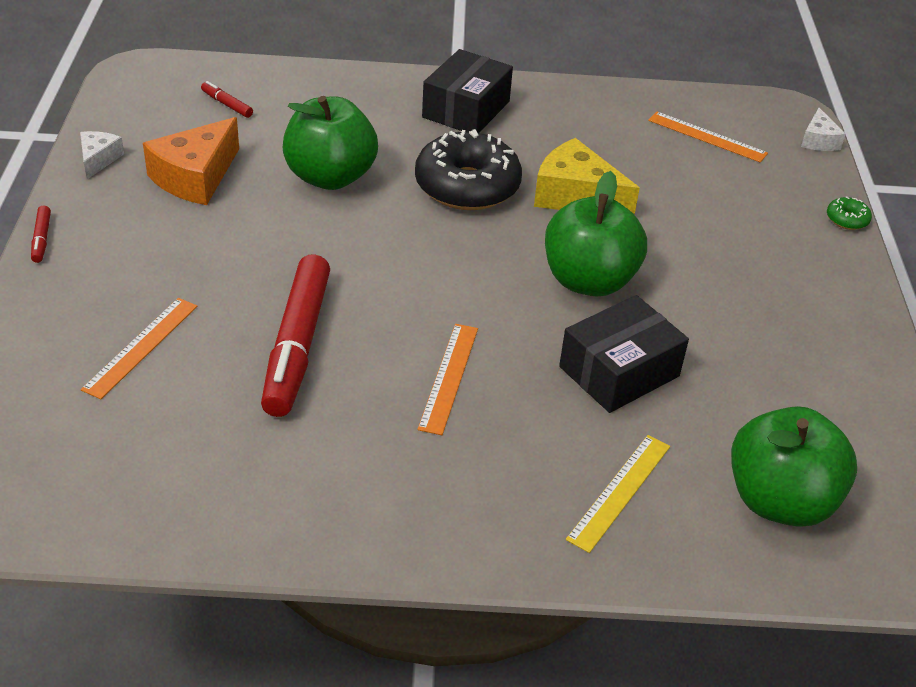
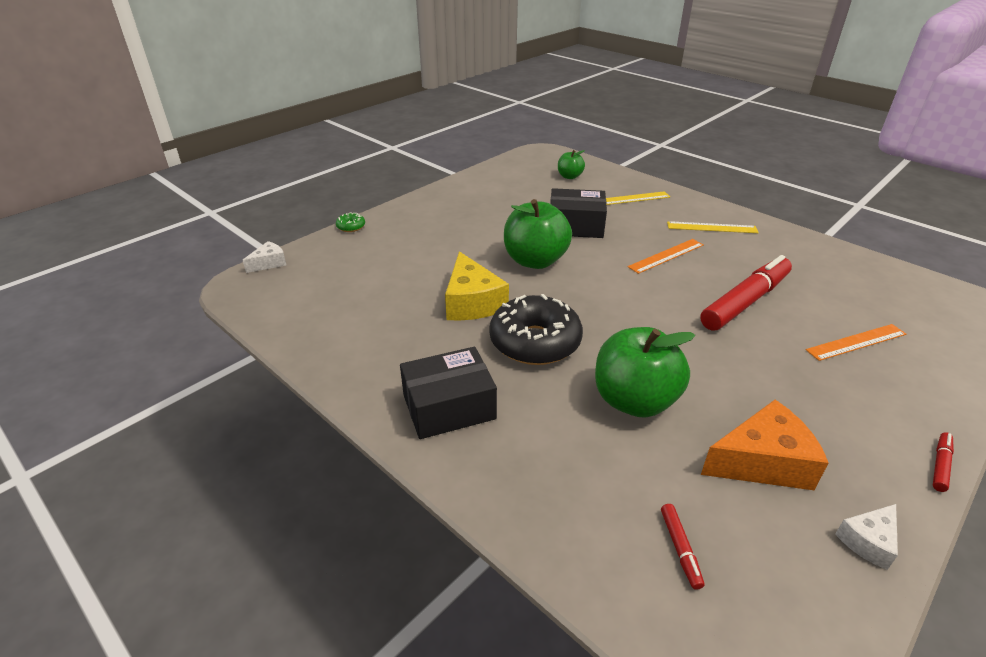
camera: 135 degrees left, 5 degrees down
orange ruler [648,111,768,163] -> none
green apple [731,406,857,527] -> green apple [558,150,585,179], size x0.51
none -> yellow ruler [667,221,759,233]

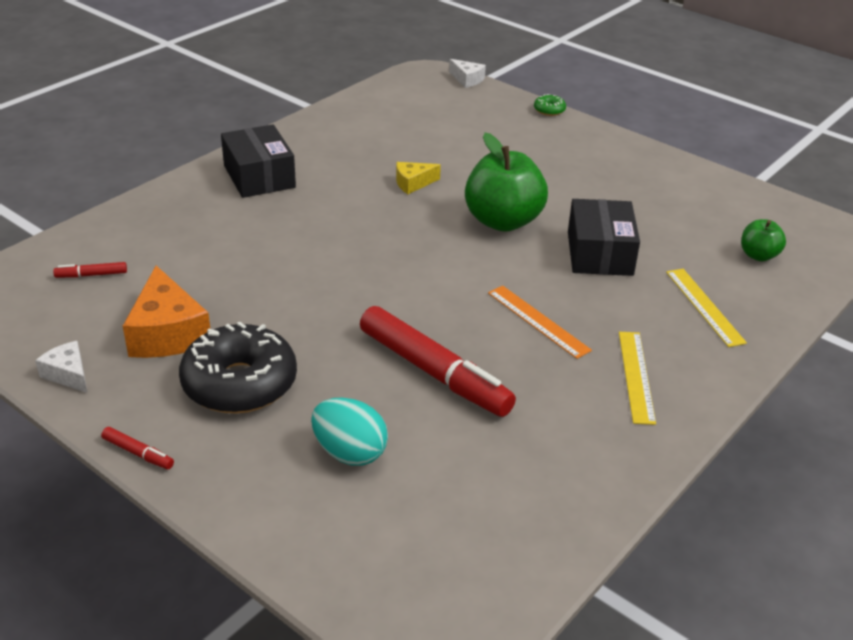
camera: 85 degrees right, 0 degrees up
yellow cheese [445,251,509,320] -> yellow cheese [396,162,441,194], size x0.54
black donut [489,294,583,365] -> black donut moved to [179,321,297,413]
green apple [595,327,695,418] -> none
orange ruler [806,324,906,361] -> turquoise egg [311,398,388,466]

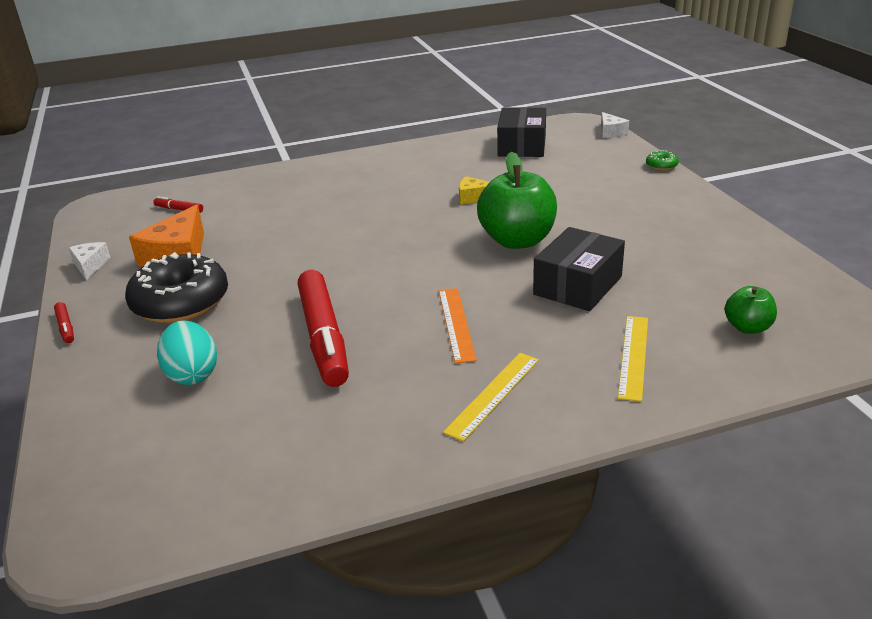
camera: 35 degrees right, 5 degrees down
black box [221,124,296,198] -> black box moved to [497,107,546,157]

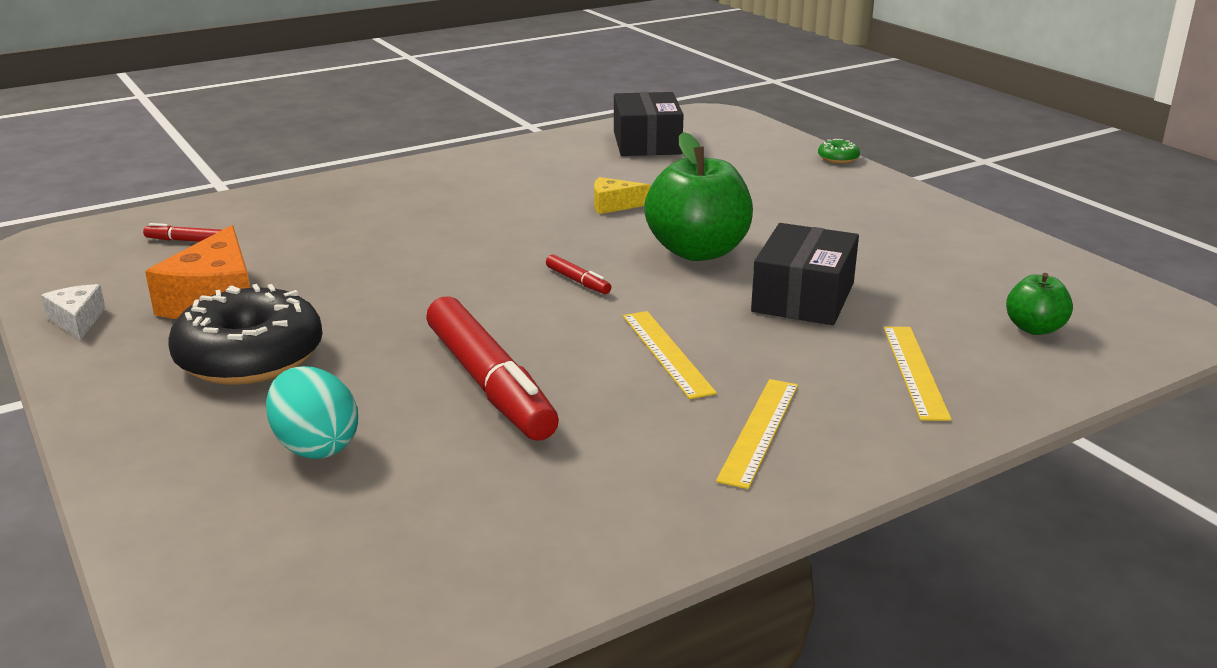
camera: 15 degrees left, 5 degrees down
red marker [54,302,74,343] -> red marker moved to [546,254,611,294]
orange ruler [439,288,477,363] -> yellow ruler [623,311,717,399]
white cheese [601,112,629,138] -> none

